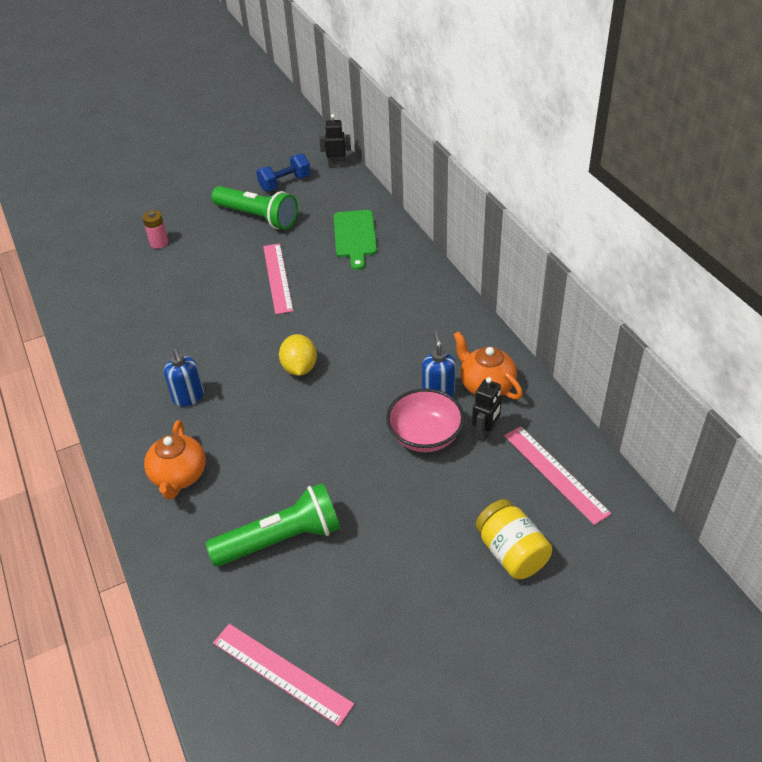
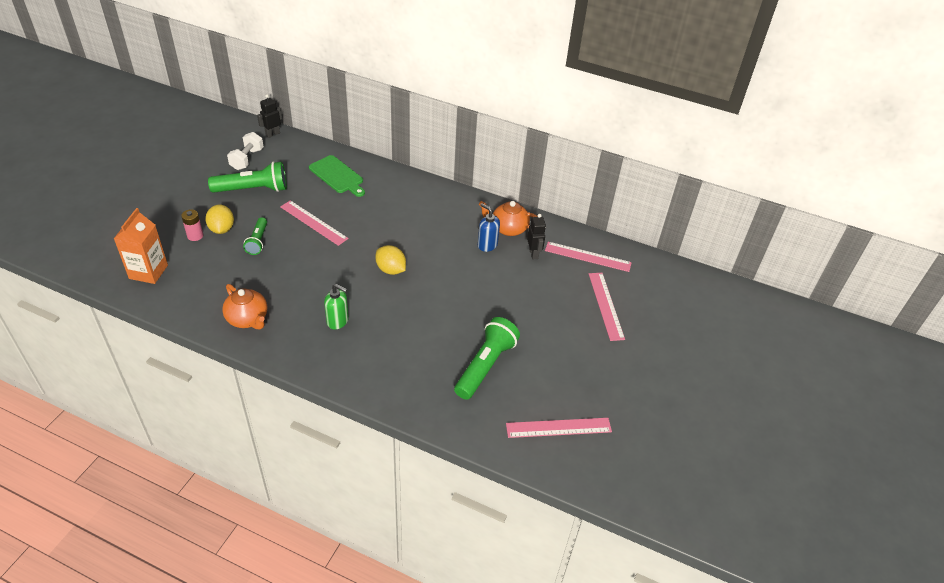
camera: 45 degrees left, 0 degrees up
orange teapot [144,420,206,500] -> orange teapot moved to [222,284,267,330]
blue soap dispenser [164,348,204,406] -> green soap dispenser [324,284,349,330]
blue dumbbell [256,153,311,191] -> white dumbbell [227,132,264,170]
pink bowl [386,388,464,452] -> none
yellow jar [476,499,552,579] -> pink ruler [589,273,625,341]
none -> orange carton [114,208,168,284]
none -> yellow lemon [205,205,234,234]
none -> green flashlight [243,217,267,255]

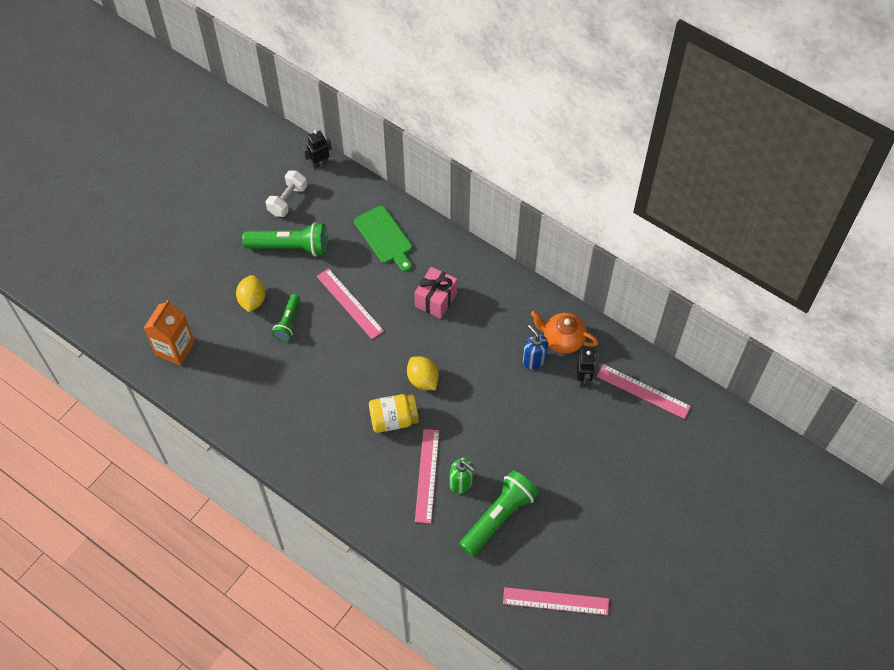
camera: 15 degrees right, 15 degrees up
pink battery [181,209,203,241] -> none
orange teapot [222,284,267,330] -> none
green soap dispenser [324,284,349,330] -> green soap dispenser moved to [450,458,475,494]
pink ruler [589,273,625,341] -> pink ruler moved to [415,429,439,523]
none -> yellow jar [369,394,419,433]
none -> pink gift [414,267,457,319]

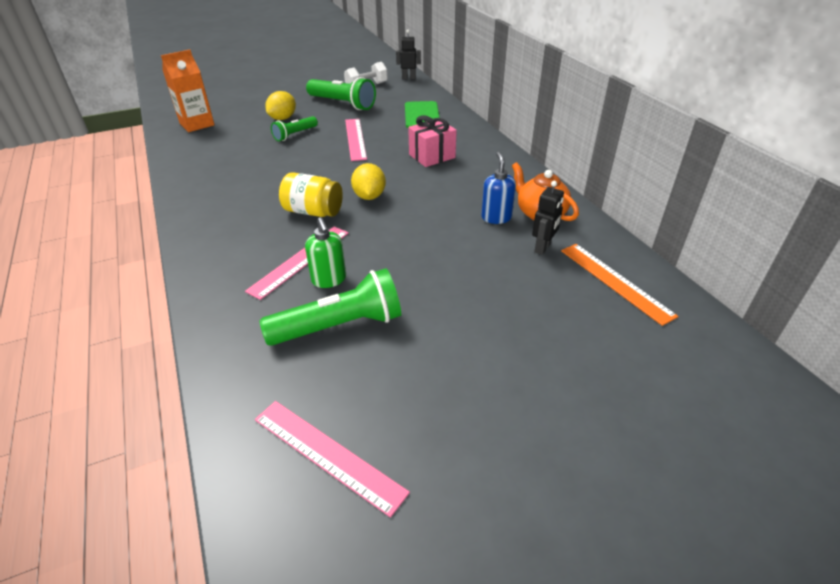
camera: 30 degrees right, 20 degrees down
pink ruler [597,364,691,419] -> orange ruler [561,244,678,326]

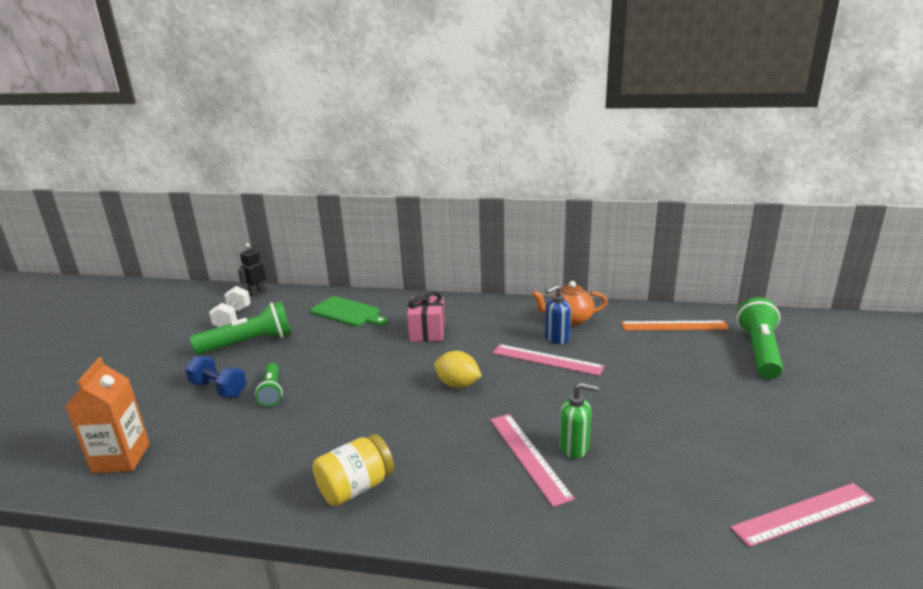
camera: 55 degrees left, 15 degrees down
green flashlight [260,268,401,346] -> green flashlight moved to [737,297,783,379]
yellow lemon [265,91,296,120] -> blue dumbbell [185,356,247,398]
yellow jar [279,172,343,217] -> yellow jar moved to [313,434,394,506]
pink ruler [345,119,367,161] -> pink ruler moved to [493,344,604,376]
blue soap dispenser [481,152,516,224] -> blue soap dispenser turned 60 degrees counterclockwise [545,285,571,344]
black robot [532,181,564,255] -> none

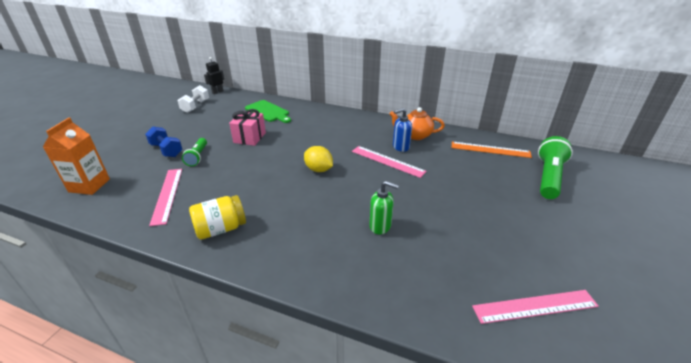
camera: 10 degrees right, 10 degrees up
green flashlight [190,301,292,354] -> none
pink gift [407,291,445,342] -> pink gift moved to [229,109,266,146]
pink ruler [490,414,575,507] -> pink ruler moved to [149,169,182,226]

